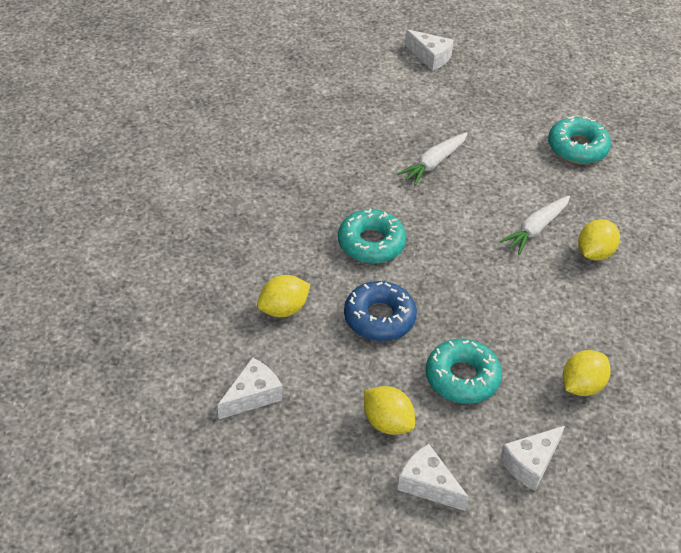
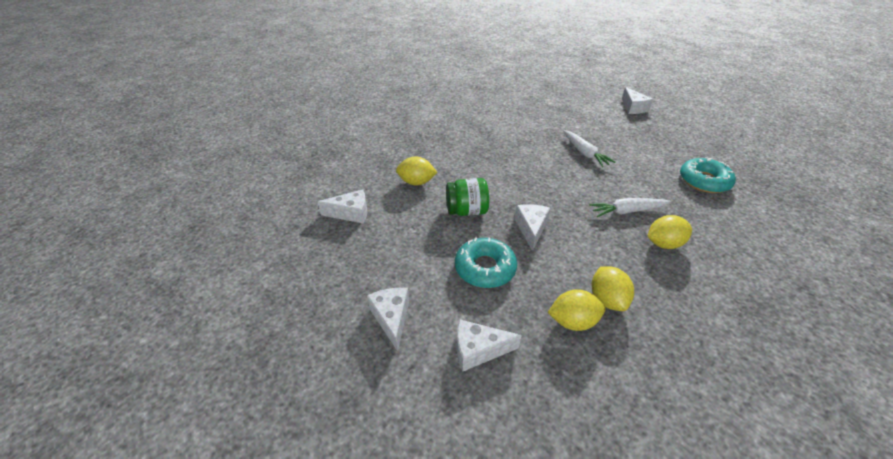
camera: 40 degrees right, 5 degrees down
turquoise donut [338,209,406,264] -> none
blue donut [344,281,417,341] -> green jar [446,178,489,216]
yellow lemon [364,386,415,435] -> yellow lemon moved to [592,266,634,311]
white carrot [397,132,468,186] -> white carrot turned 105 degrees counterclockwise [563,130,616,167]
none -> white cheese [514,204,550,251]

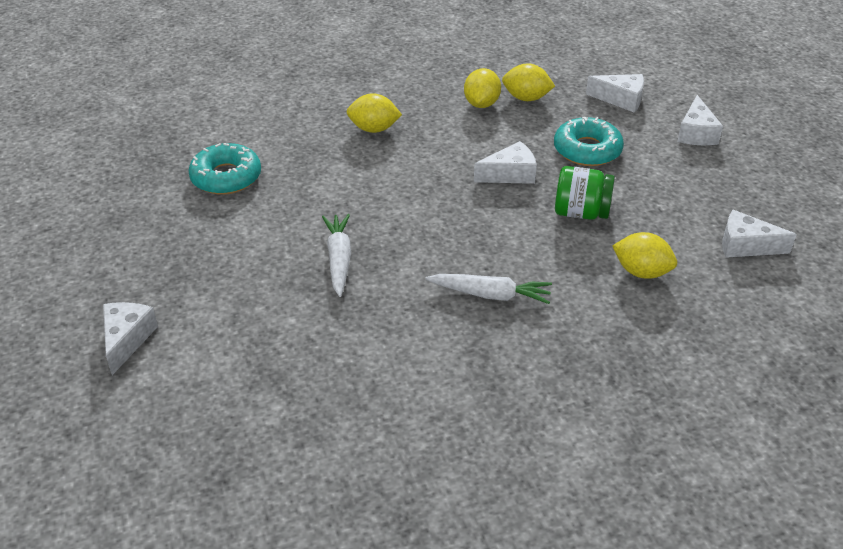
camera: 160 degrees left, 0 degrees up
white cheese [514,204,550,251] -> white cheese turned 135 degrees counterclockwise [474,141,537,184]
white carrot [589,198,671,217] -> white carrot moved to [425,274,552,304]

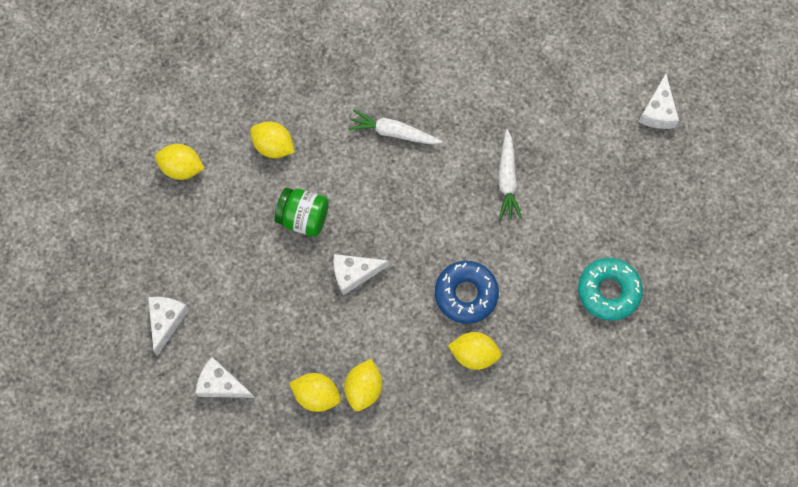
camera: 175 degrees left, 30 degrees up
turquoise donut [554,117,624,166] -> none
white cheese [722,210,797,258] -> yellow lemon [155,144,205,180]
none -> blue donut [435,261,499,324]

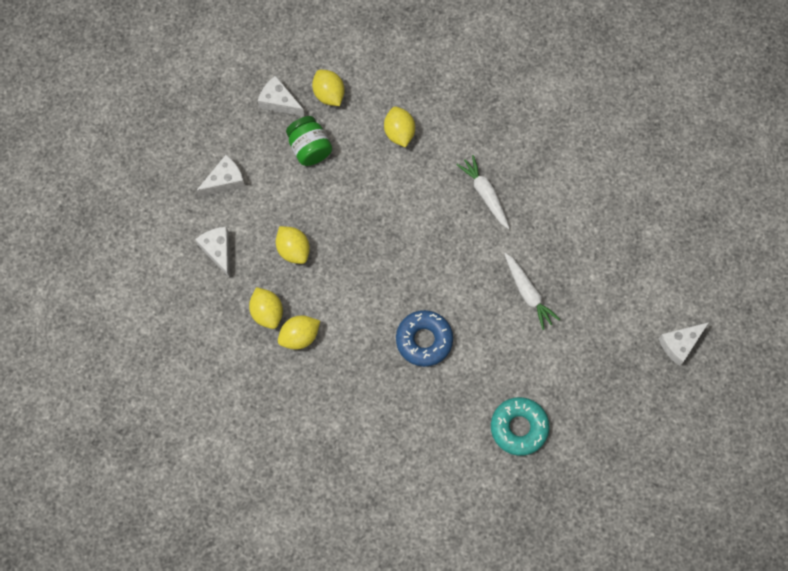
camera: 45 degrees right, 0 degrees up
green jar [275,188,329,237] -> green jar moved to [286,116,332,166]
white cheese [333,254,389,295] -> white cheese moved to [258,75,304,116]
yellow lemon [448,332,501,370] -> yellow lemon moved to [276,226,310,264]
white carrot [498,129,522,220] -> white carrot turned 75 degrees counterclockwise [504,253,560,330]

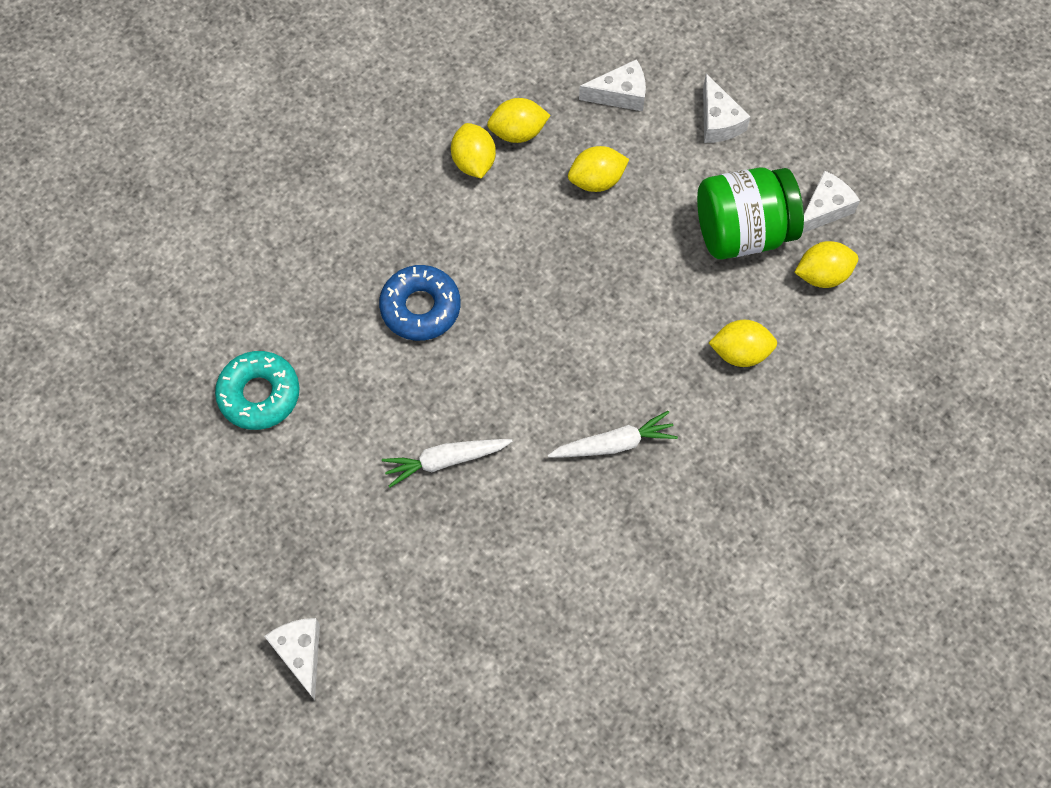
camera: 105 degrees right, 5 degrees down
green jar [286,116,332,166] -> green jar [697,167,804,259], size x1.55

